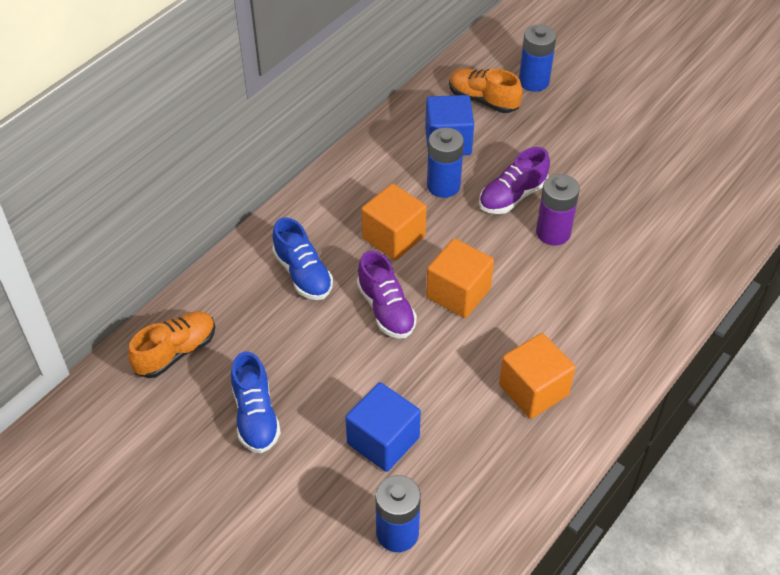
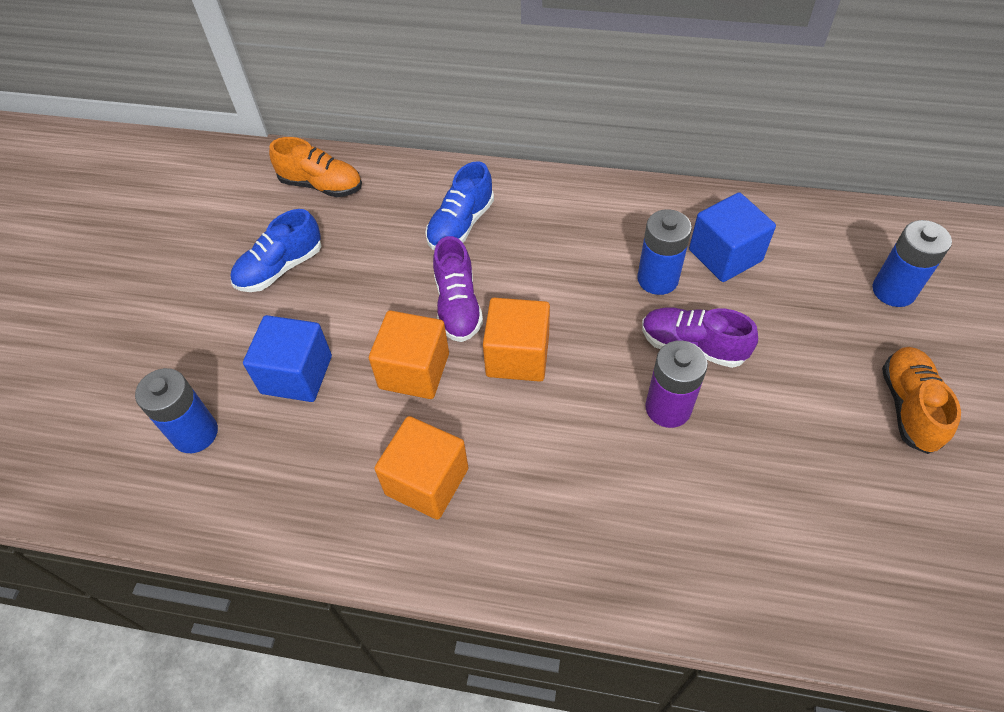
camera: 65 degrees right, 5 degrees up
purple shoe [357,250,417,338] -> purple shoe turned 45 degrees counterclockwise [433,236,483,342]
orange cube [361,183,427,261] -> orange cube moved to [369,310,449,399]
orange shoe [449,68,523,113] -> orange shoe moved to [882,347,961,454]

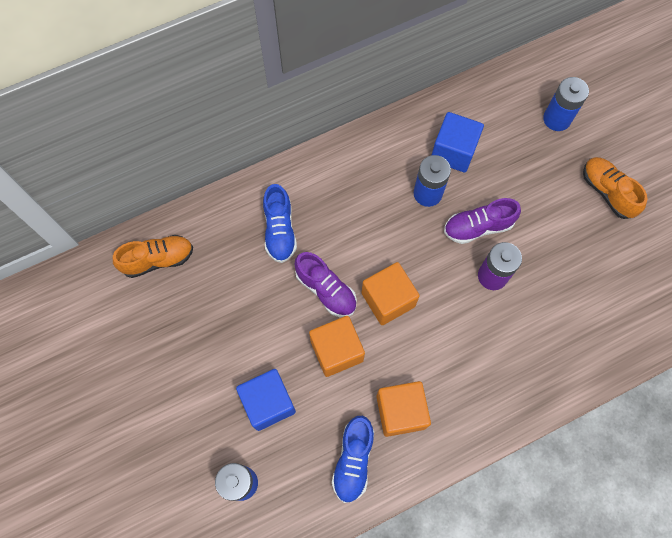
camera: 40 degrees left, 15 degrees up
blue shoe [230,209,321,292] -> blue shoe moved to [332,416,374,503]

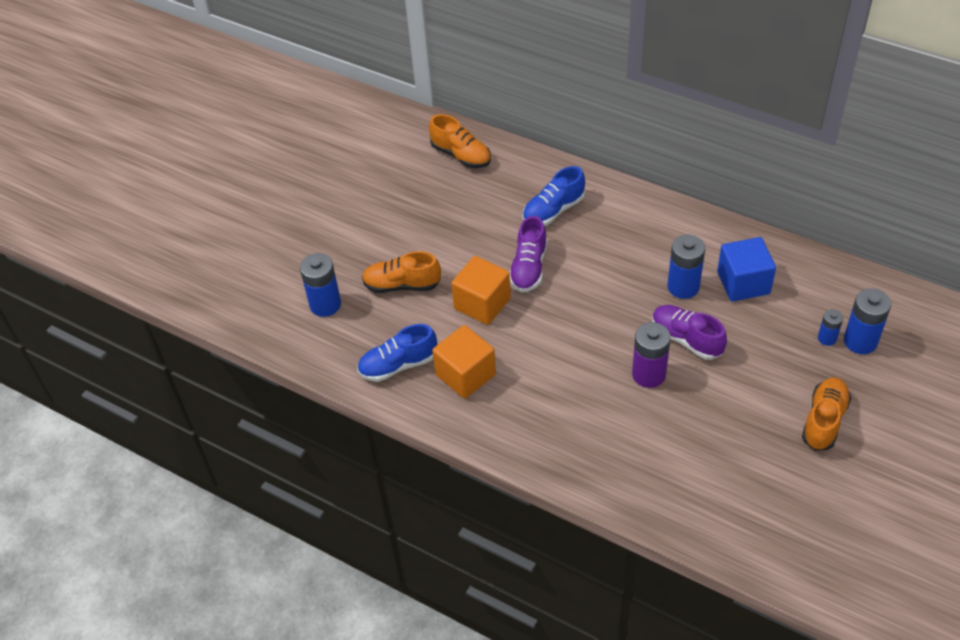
camera: 60 degrees right, 20 degrees down
blue cube [236,369,296,431] -> orange shoe [362,251,441,293]
orange cube [362,262,420,325] -> none
none -> blue battery [818,309,843,346]

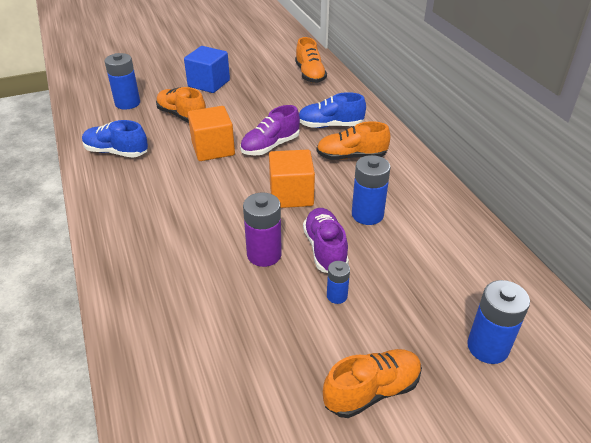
camera: 35 degrees right, 10 degrees down
orange cube [432,325,496,399] -> orange cube moved to [269,149,315,208]
blue cube [717,237,776,302] -> blue cube moved to [184,46,230,93]
blue battery [818,309,843,346] -> blue battery moved to [327,261,350,304]
none -> orange shoe [316,121,390,160]

